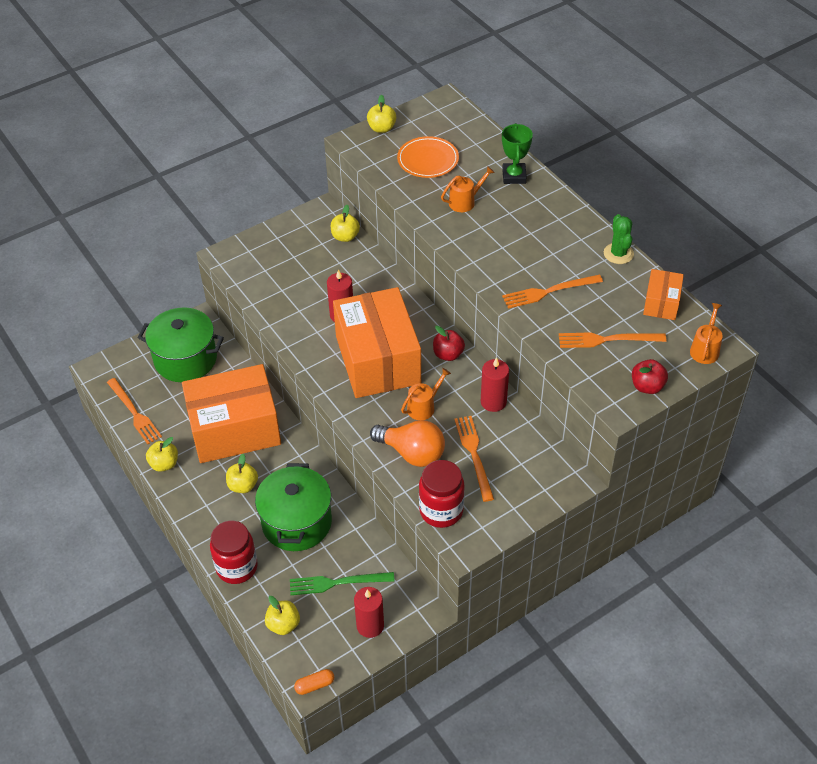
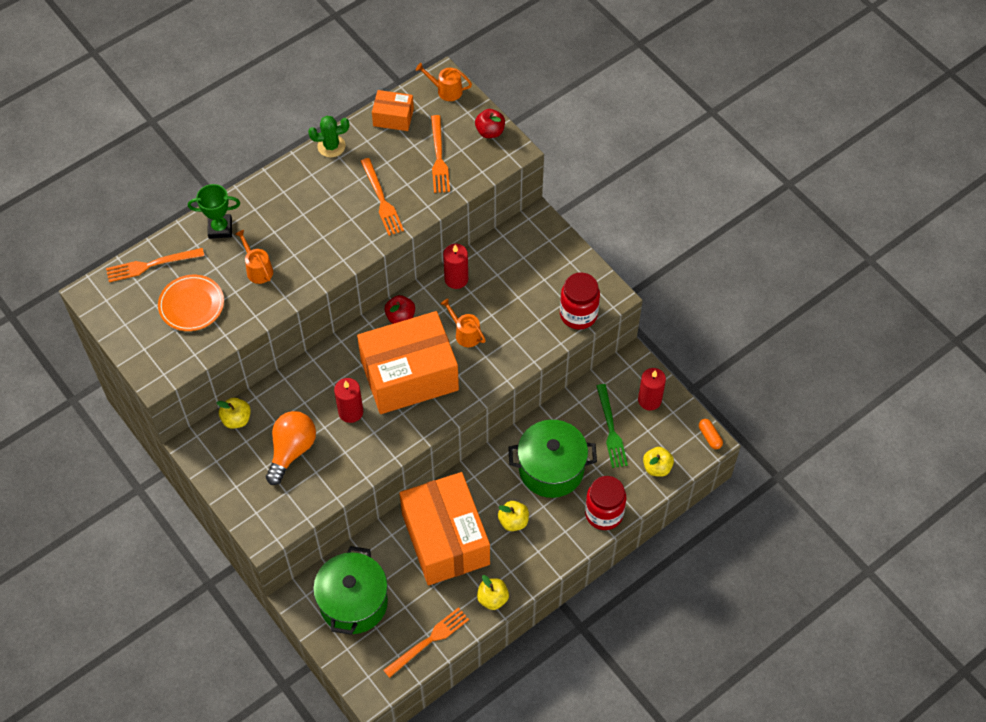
camera: 95 degrees left, 10 degrees up
yellow apple [367,95,396,133] -> none
orange light bulb [370,420,445,467] -> orange light bulb moved to [266,411,316,485]
orange fork [454,416,494,502] -> orange fork moved to [106,248,204,282]

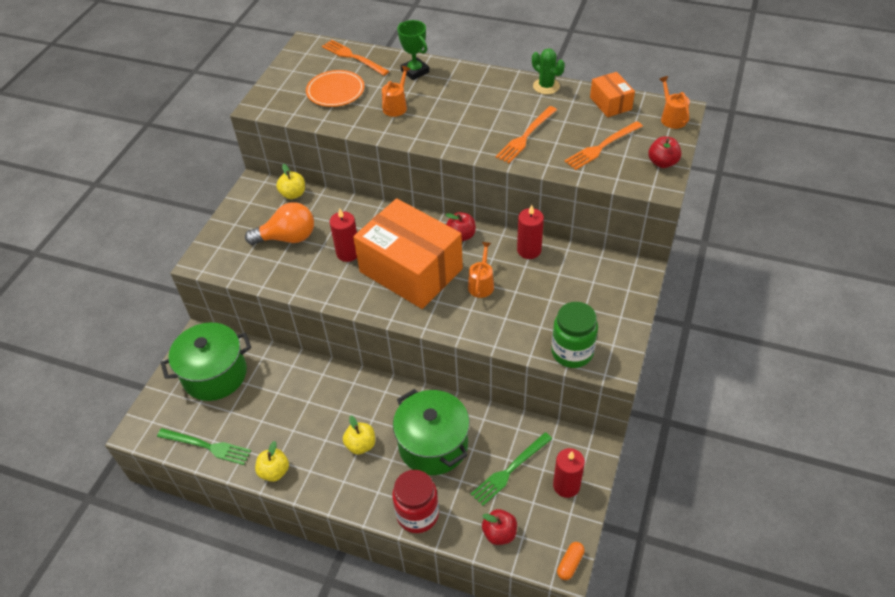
camera: 60 degrees right, 10 degrees down
orange fork [383,607,469,678] -> green fork [157,428,251,465]
orange box [399,472,490,585] -> none
red jar [560,273,600,330] -> green jar [551,302,598,368]
yellow apple [643,447,674,477] -> red apple [482,509,517,545]

